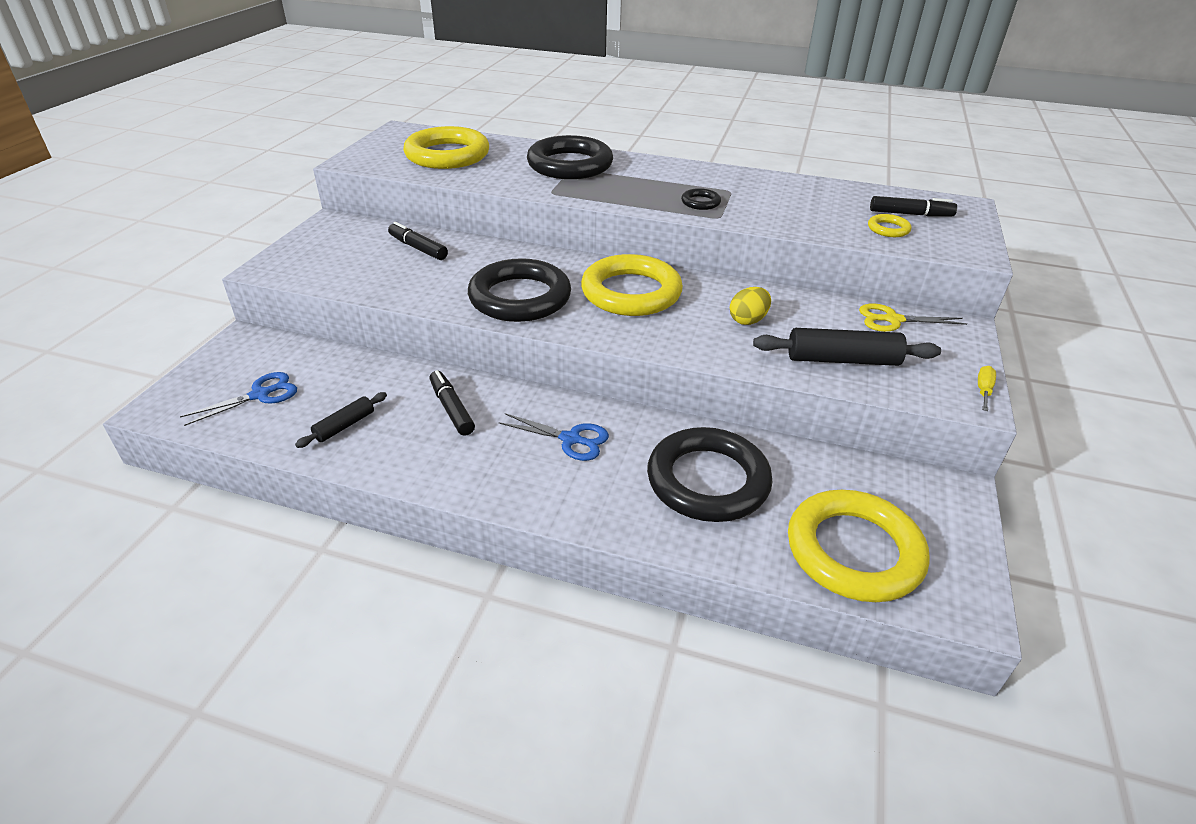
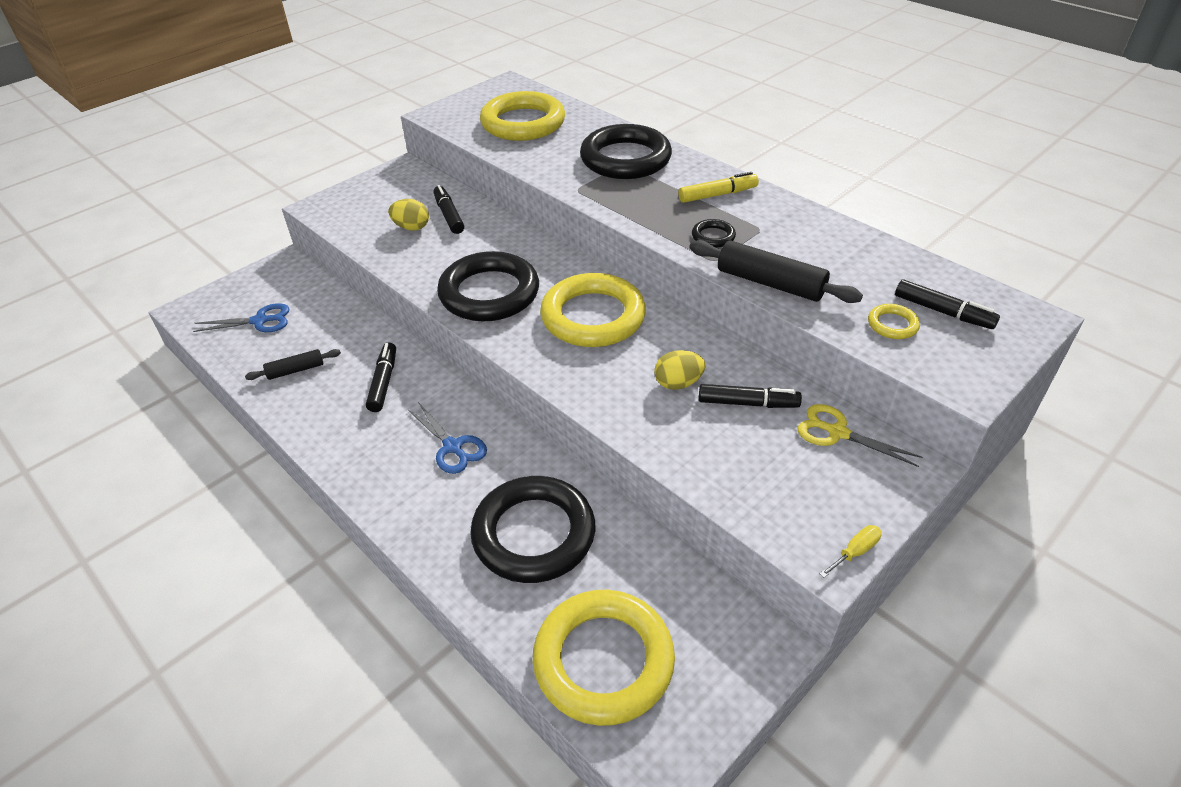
camera: 30 degrees right, 5 degrees up
black rolling pin [753,328,941,366] -> black rolling pin moved to [689,240,863,303]
none -> yellow egg [388,199,429,231]
none -> yellow marker [678,172,759,203]
none -> black marker [699,384,802,408]

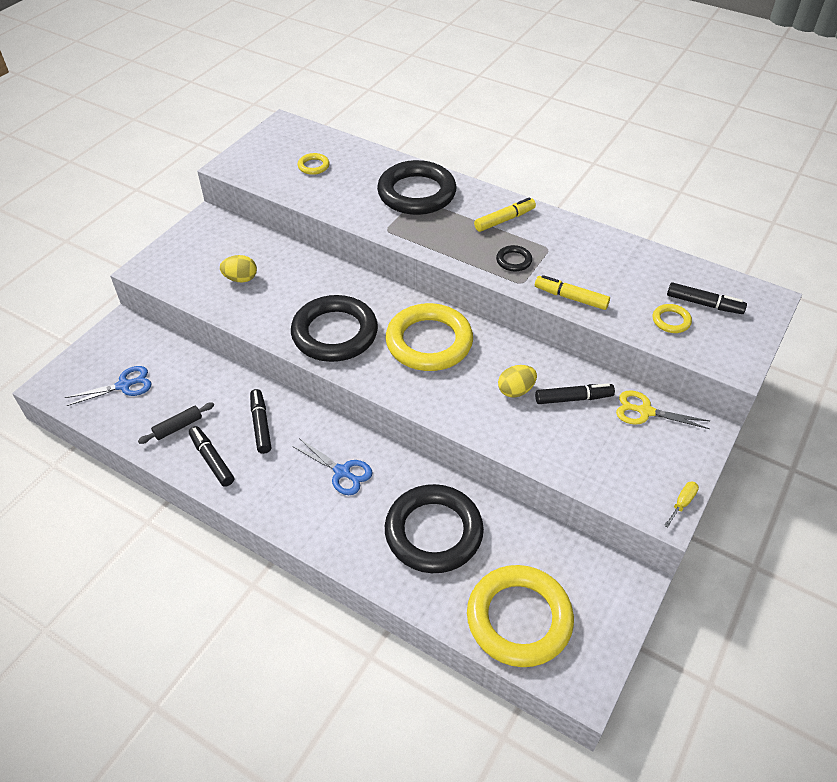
camera: 15 degrees left, 5 degrees up
black marker [433,185,464,234] -> black marker moved to [189,426,234,487]
yellow ring [480,91,565,141] -> yellow ring [298,153,330,175], size x0.42
black rolling pin [689,240,863,303] -> yellow marker [535,275,610,310]

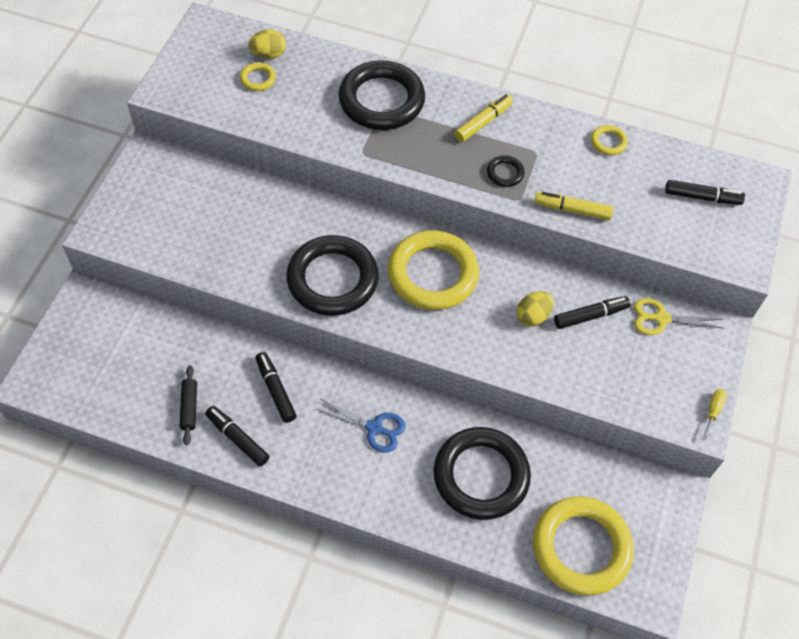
camera: 15 degrees left, 10 degrees up
blue scissors [64,366,152,406] -> none
black rolling pin [138,402,214,444] -> black rolling pin turned 45 degrees counterclockwise [180,365,197,445]
yellow egg [220,255,257,282] -> yellow egg moved to [248,30,286,59]
yellow ring [653,304,692,333] -> yellow ring moved to [591,125,628,155]

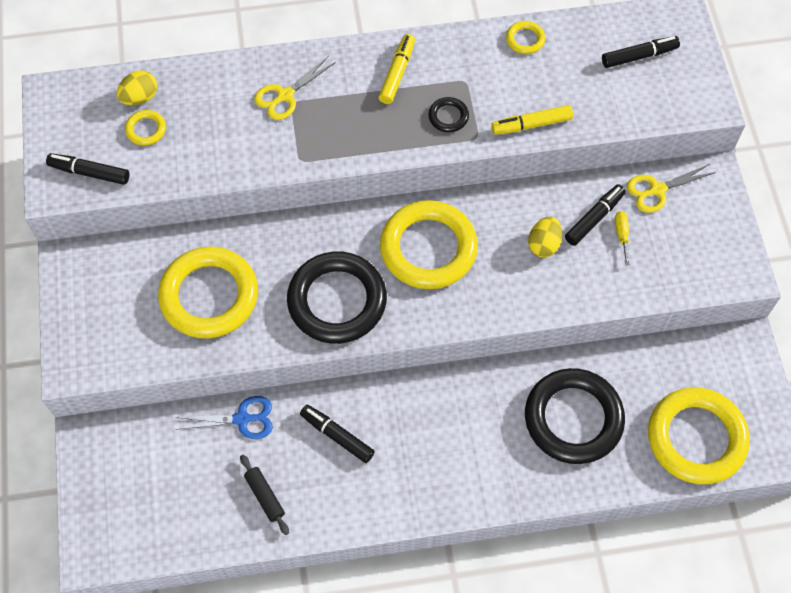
camera: 25 degrees left, 5 degrees up
black marker [205,406,270,466] -> black marker moved to [46,153,129,185]
blue scissors [317,399,406,452] -> blue scissors moved to [176,396,273,439]
black ring [339,60,425,130] -> yellow scissors [254,56,336,120]
yellow screwdriver [702,389,727,440] -> yellow screwdriver moved to [615,211,629,265]
none -> yellow ring [158,247,258,339]

